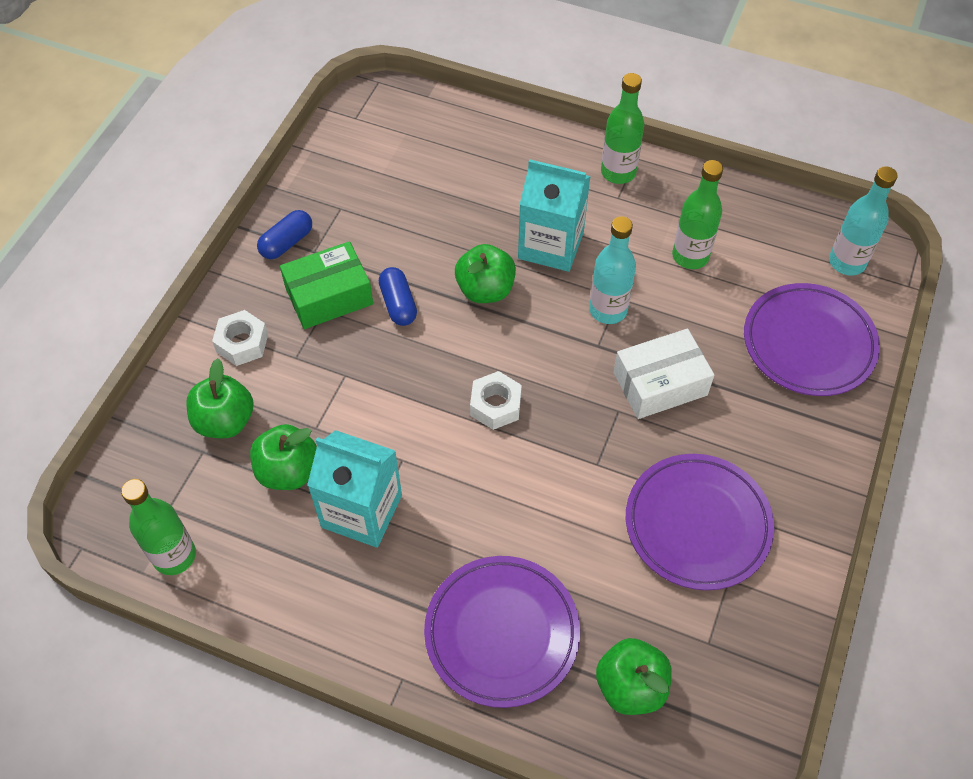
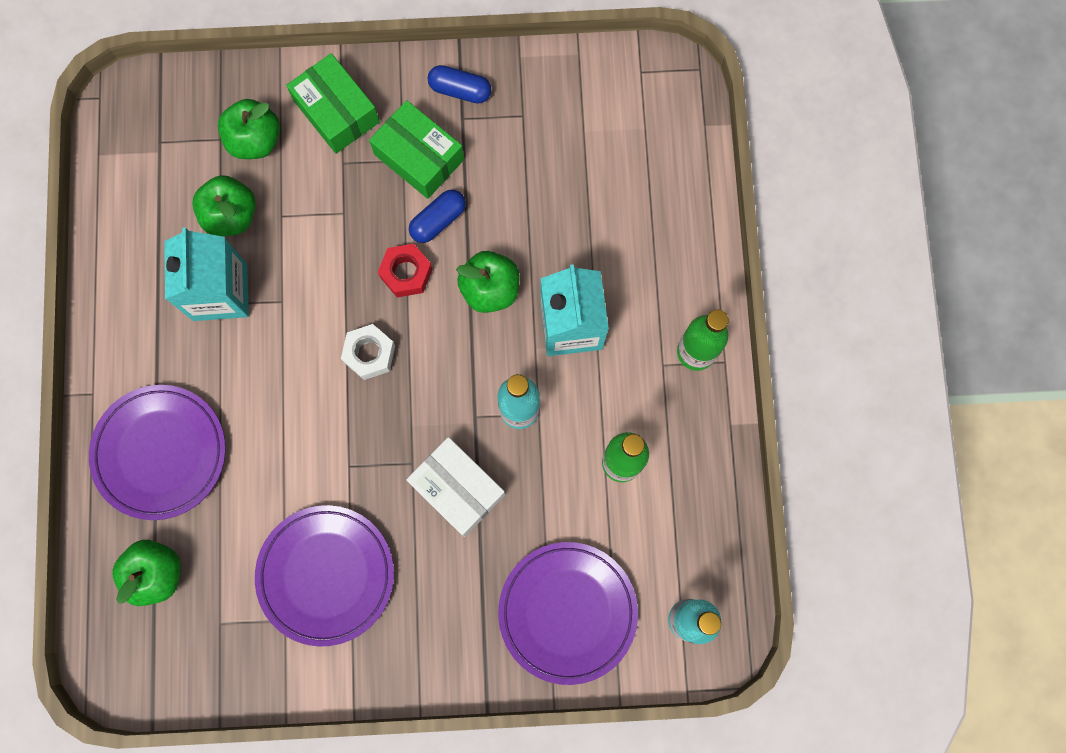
camera: 65 degrees right, 20 degrees up
green bottle [121,479,196,575] -> none
white nut [212,310,268,366] -> green box [286,53,380,154]
none -> red nut [378,244,432,297]

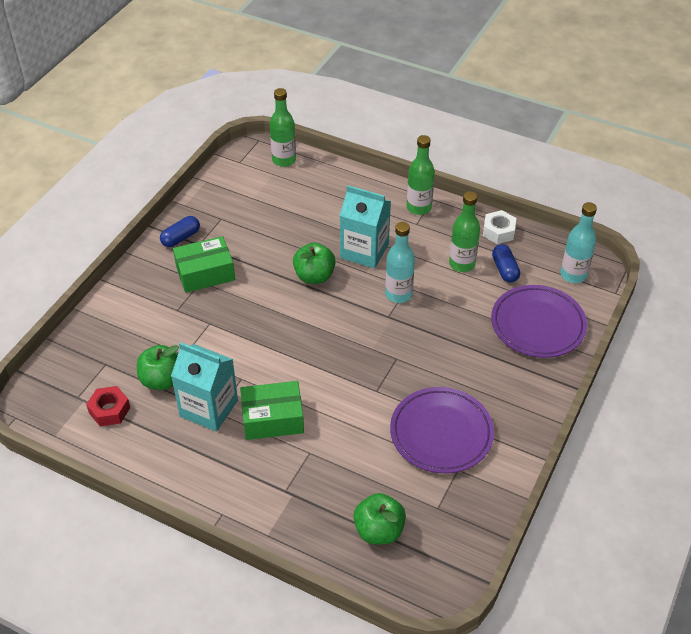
camera: 60 degrees left, 30 degrees down
purple plate [89,385,226,520] -> none
green apple [218,99,280,159] -> none
green box [286,53,380,154] -> green box moved to [240,381,304,440]
white nut [341,324,395,380] -> white nut moved to [483,210,516,244]
red nut [378,244,432,297] -> red nut moved to [86,386,130,426]
white box [406,437,505,537] -> none
blue capsule [409,190,466,243] -> blue capsule moved to [492,244,520,283]
none -> green bottle [270,88,296,167]

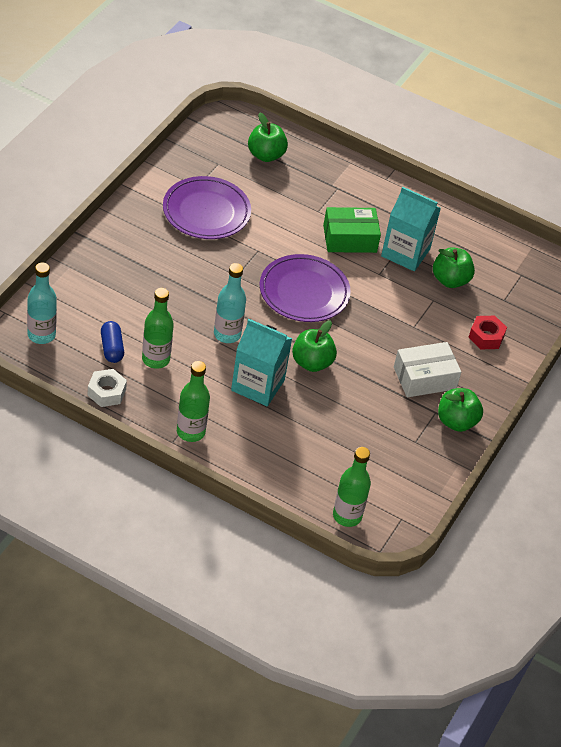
camera: 175 degrees right, 0 degrees up
red nut [86,386,130,426] -> red nut moved to [468,316,507,349]
blue capsule [160,216,200,247] -> green apple [438,388,483,432]
green box [173,236,235,293] -> white box [394,342,461,397]
purple plate [491,285,587,358] -> purple plate moved to [260,254,351,322]

